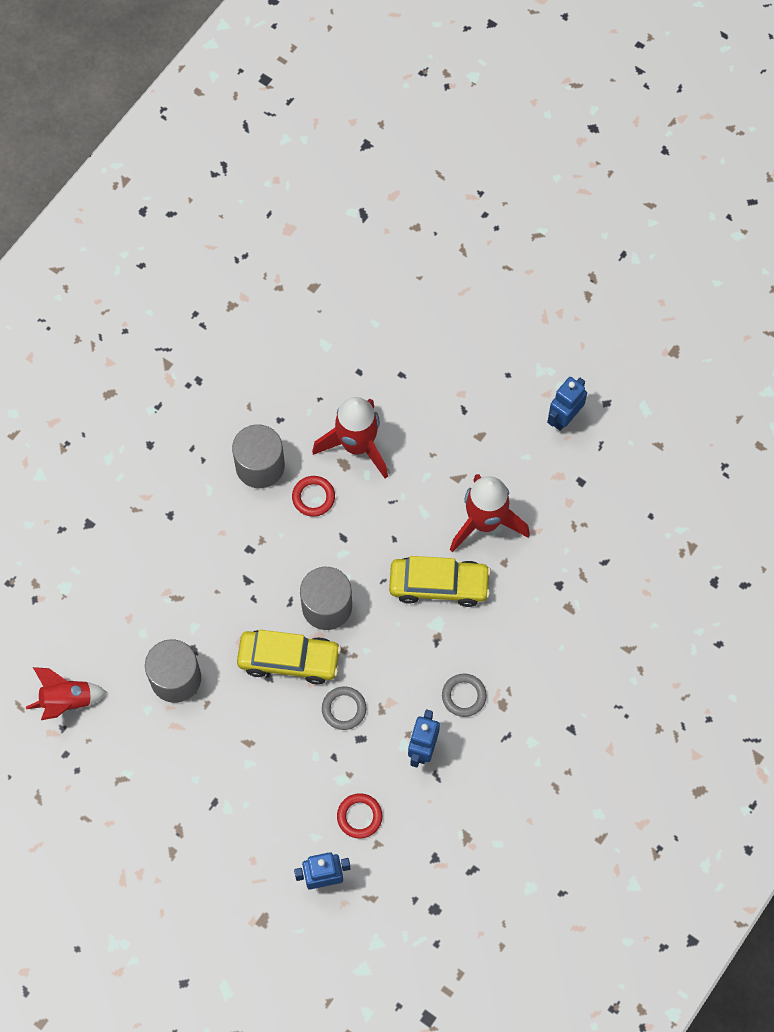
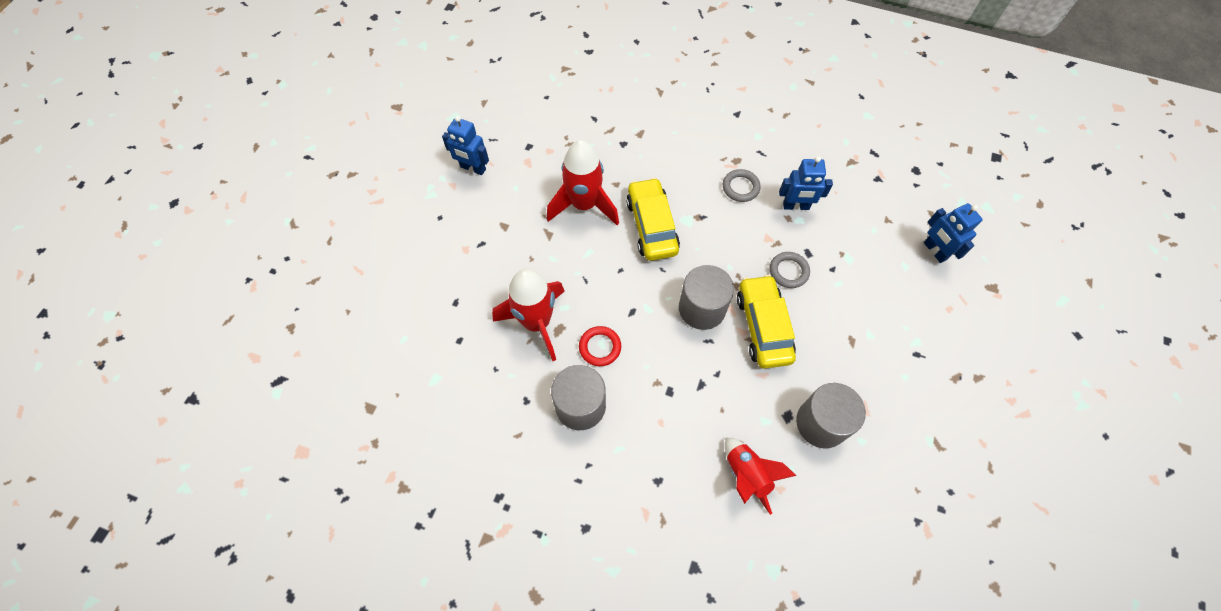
camera: 105 degrees left, 5 degrees down
red rocket [26,667,107,720] -> red rocket moved to [725,437,797,515]
red ring [337,793,383,839] -> none

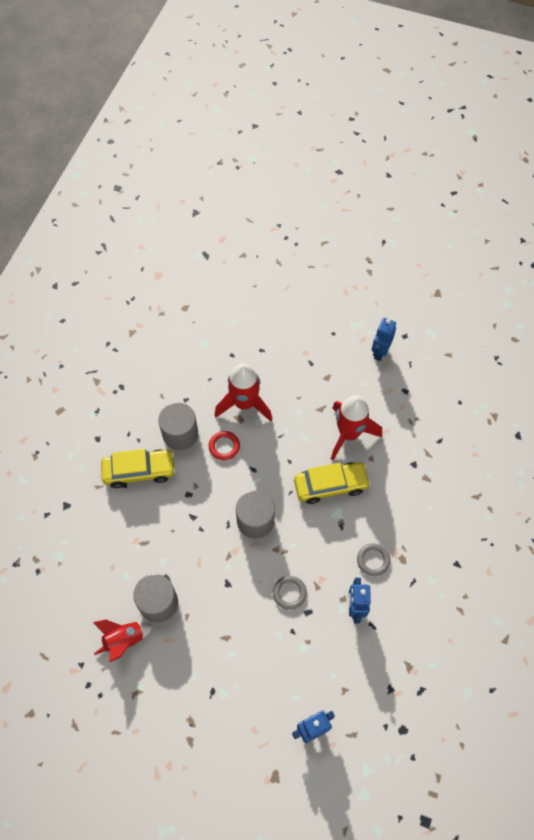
camera: 90 degrees right, 0 degrees up
red rocket [725,437,797,515] -> red rocket moved to [93,619,153,662]
yellow car [737,275,796,369] -> yellow car moved to [101,449,176,488]

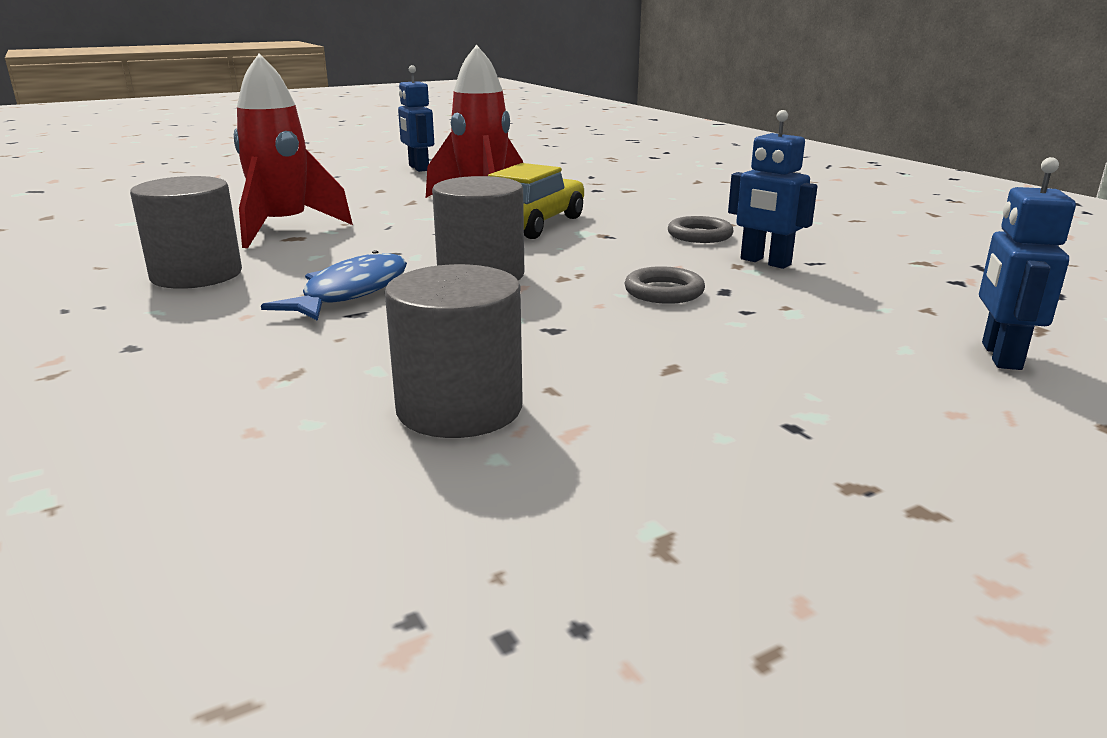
camera: 50 degrees left, 40 degrees down
red rocket [93,619,153,662] -> none
yellow car [101,449,176,488] -> none
red ring [209,431,240,460] -> none
none -> blue fish [261,250,407,321]

